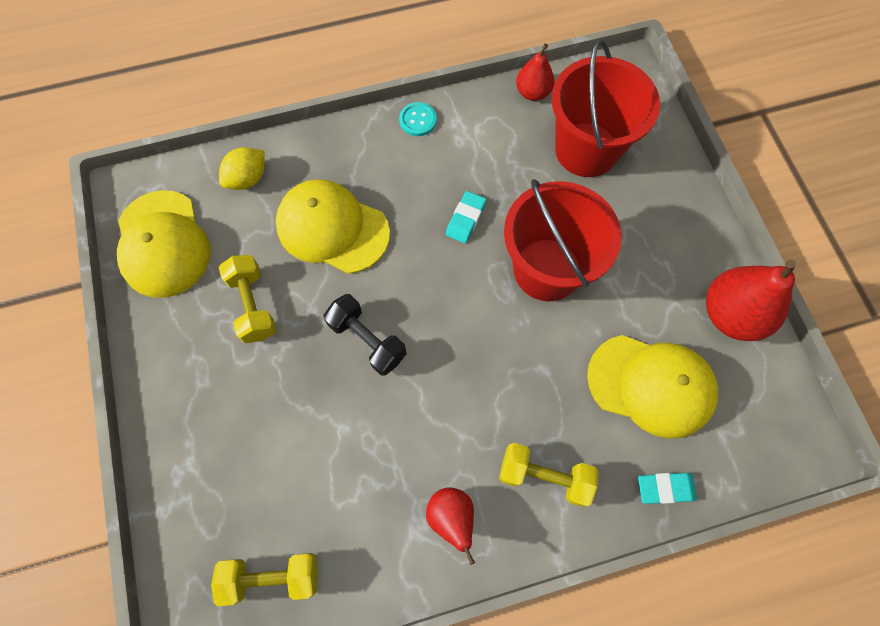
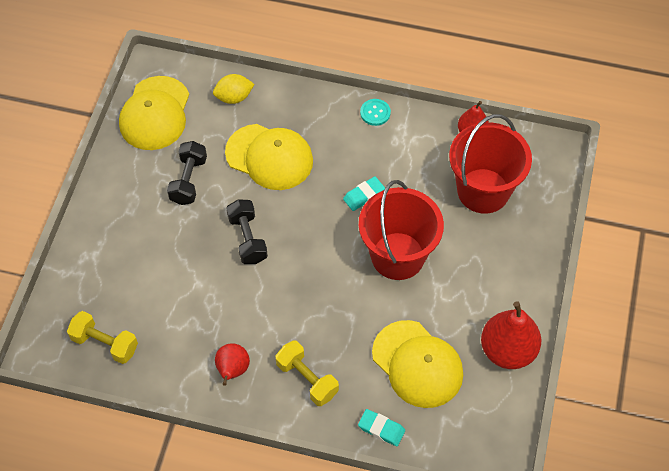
camera: 30 degrees right, 10 degrees down
yellow dumbbell [219,255,277,343] -> black dumbbell [167,141,207,205]
yellow cap [276,179,390,274] -> yellow cap turned 150 degrees clockwise [225,124,313,190]

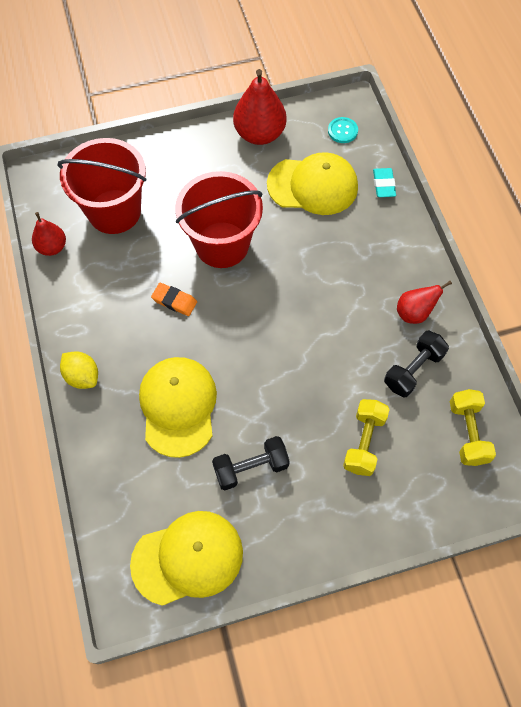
camera: 120 degrees left, 5 degrees up
yellow lemon [213,74,254,104] -> yellow lemon moved to [60,351,98,389]
black dumbbell [226,199,268,264] -> black dumbbell moved to [384,331,449,397]
yellow dumbbell [275,341,339,406] -> yellow dumbbell moved to [343,399,390,476]
turquoise eraser [343,177,385,211] -> orange eraser [151,283,197,316]
turquoise button [360,99,391,126] -> turquoise button moved to [328,117,358,143]
yellow cap [372,320,463,408] -> yellow cap turned 75 degrees clockwise [267,152,358,215]

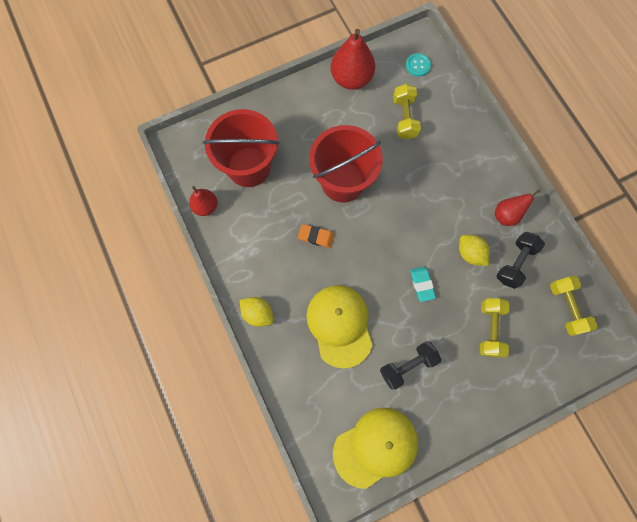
camera: 10 degrees left, 10 degrees up
yellow cap [267,152,358,215] -> yellow dumbbell [393,84,421,140]
turquoise eraser [373,168,396,197] -> turquoise eraser moved to [410,266,436,302]
none -> yellow lemon [459,235,490,266]

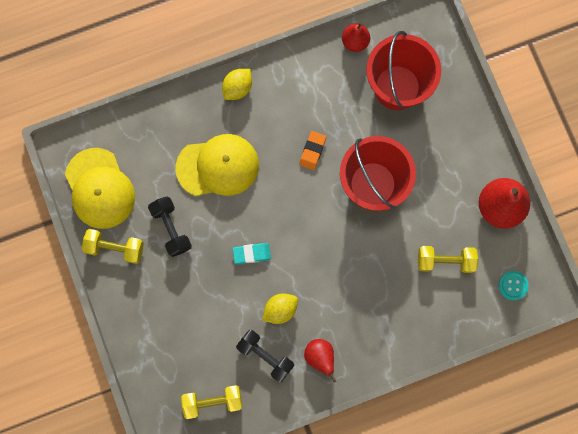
camera: 95 degrees right, 5 degrees up
yellow dumbbell [480,298,510,358] -> yellow dumbbell moved to [82,229,144,264]

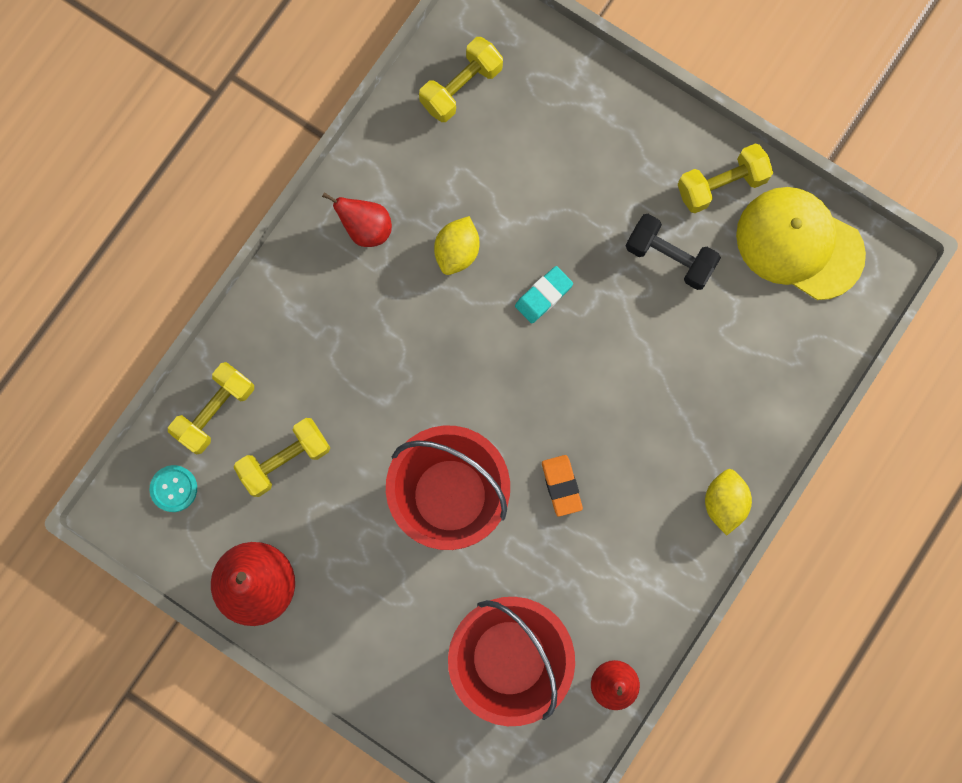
camera: 145 degrees right, 0 degrees up
yellow cap [176,134,259,196] -> none
black dumbbell [236,330,294,382] -> none
none -> yellow dumbbell [168,362,254,454]

